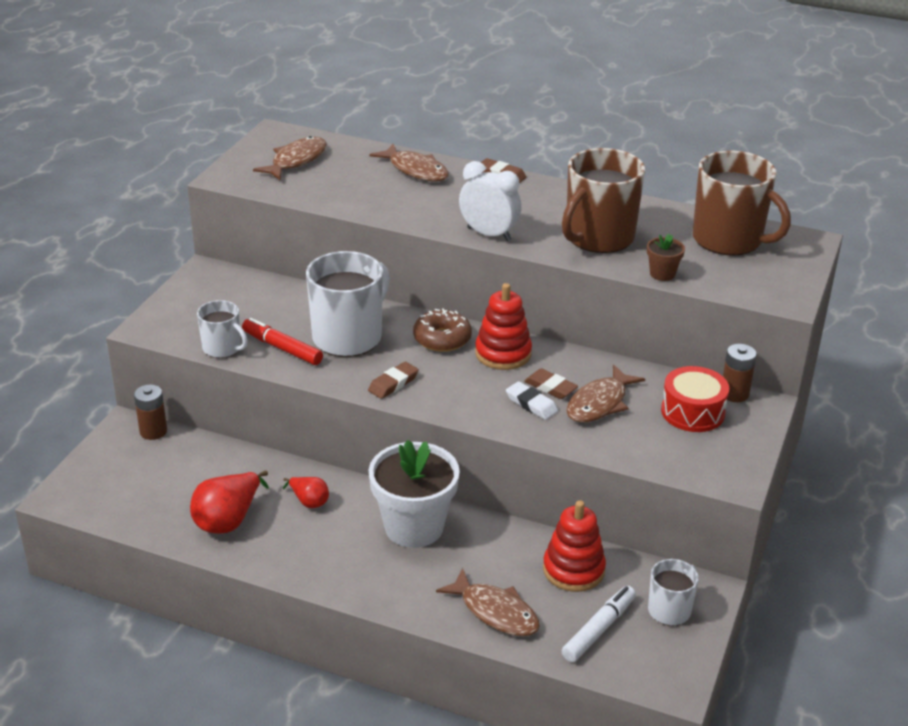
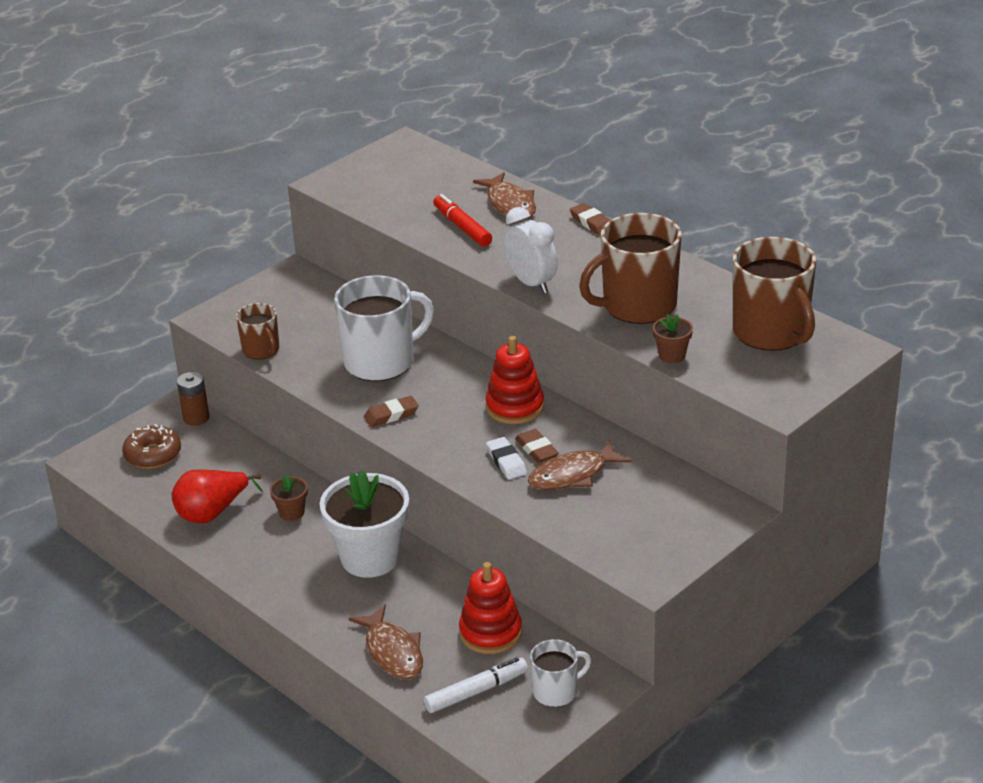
camera: 25 degrees right, 0 degrees up
white mug [197,300,248,358] -> brown mug [236,303,279,359]
red marker [242,318,323,365] -> red marker moved to [433,194,492,246]
brown fish [253,136,327,180] -> none
red pear [283,477,329,508] -> brown flower pot [270,475,308,521]
brown donut [413,308,472,352] -> brown donut moved to [122,424,181,469]
red drum [661,366,729,432] -> none
brown battery [723,344,757,402] -> none

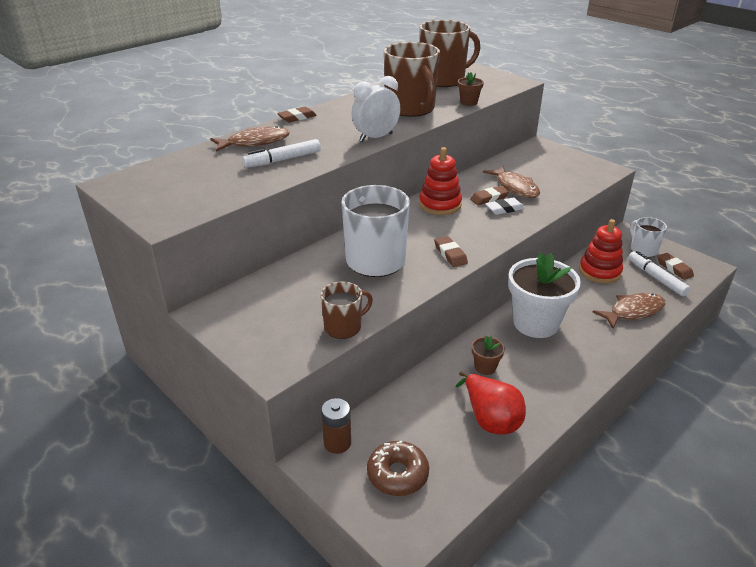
camera: 90 degrees left, 0 degrees up
red marker [433,194,492,246] -> white marker [242,139,321,168]
none -> brown eraser [657,253,694,280]

